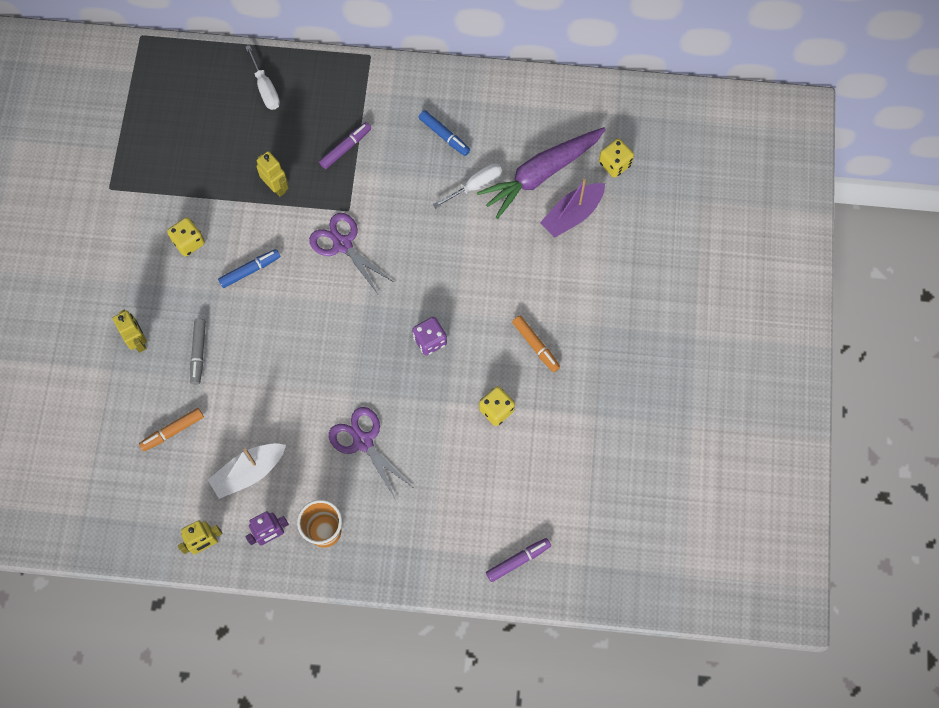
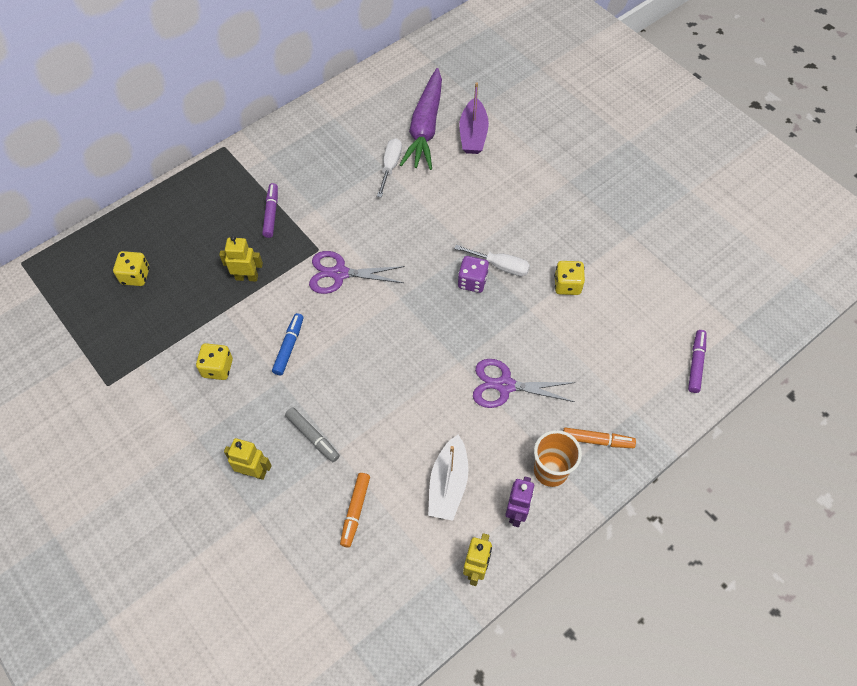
camera: 45 degrees left, 10 degrees down
white screwdriver [245,45,280,110] -> white screwdriver moved to [454,245,530,276]
blue marker [419,110,470,156] -> none
orange marker [512,316,560,372] -> orange marker moved to [563,427,636,448]
yellow dice [599,139,634,178] -> yellow dice moved to [113,251,150,286]

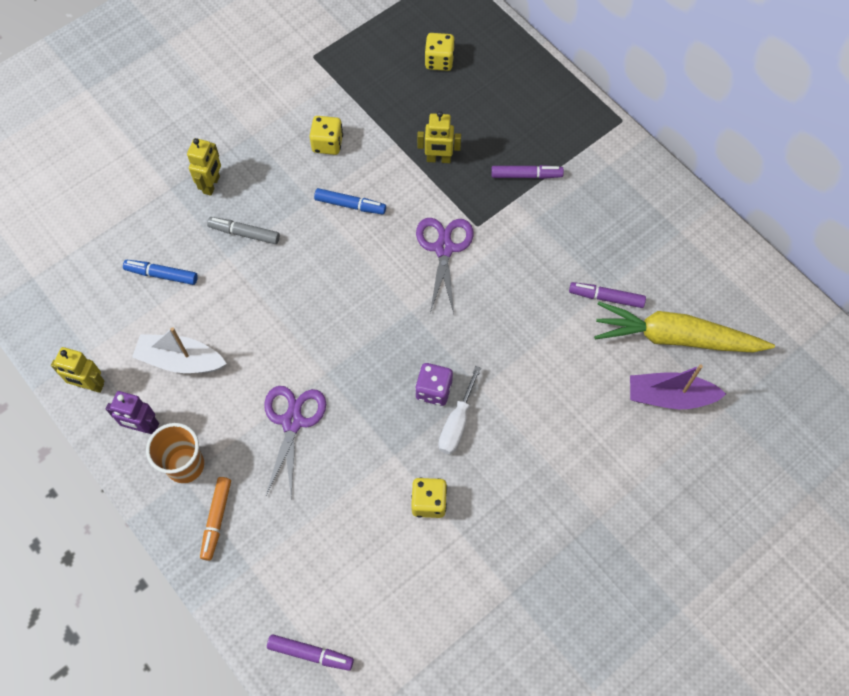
camera: 90 degrees right, 5 degrees up
yellow robot [219,236,263,282] -> yellow robot turned 90 degrees clockwise [417,111,461,163]
grey marker [285,407,340,462] -> grey marker turned 60 degrees clockwise [207,217,280,244]
orange marker [340,473,370,547] -> blue marker [123,260,198,285]
white screwdriver [377,138,402,197] -> purple marker [569,282,646,308]
purple carrot [400,68,442,170] -> yellow carrot [594,302,775,353]

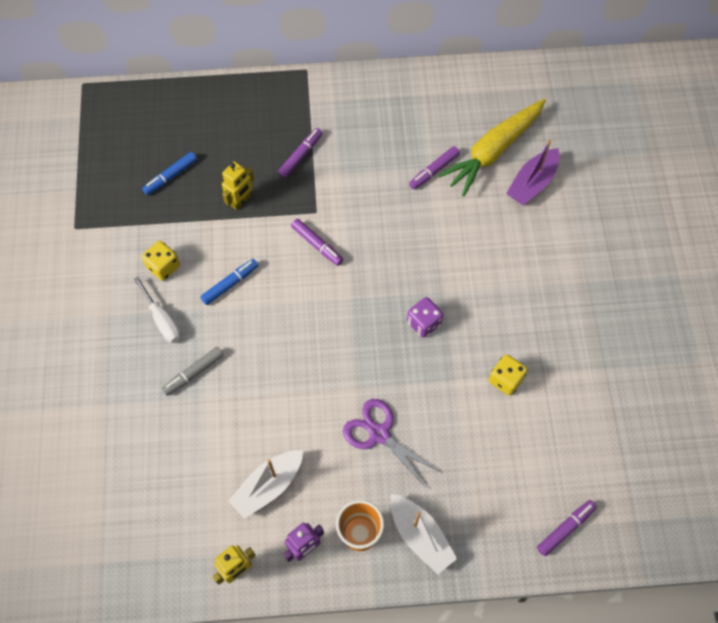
camera: 55 degrees left, 0 degrees up
blue marker [123,260,198,285] -> blue marker moved to [142,152,197,195]
yellow robot [187,138,221,196] -> none
orange marker [200,477,231,561] -> white boat [390,494,457,574]
purple scissors [416,218,474,313] -> purple marker [291,219,343,266]
yellow dice [425,33,455,71] -> none
white screwdriver [438,366,481,454] -> white screwdriver moved to [134,276,181,343]

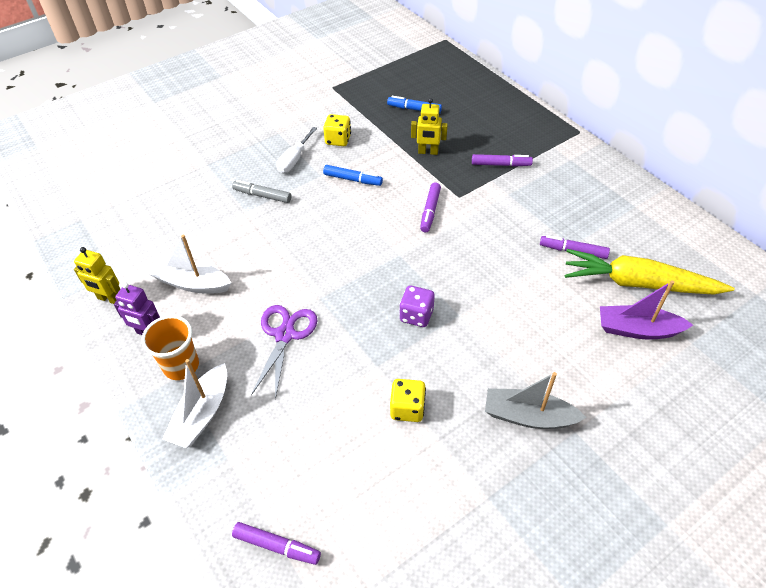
camera: 60 degrees right, 15 degrees down
none -> grey boat [485,372,587,429]

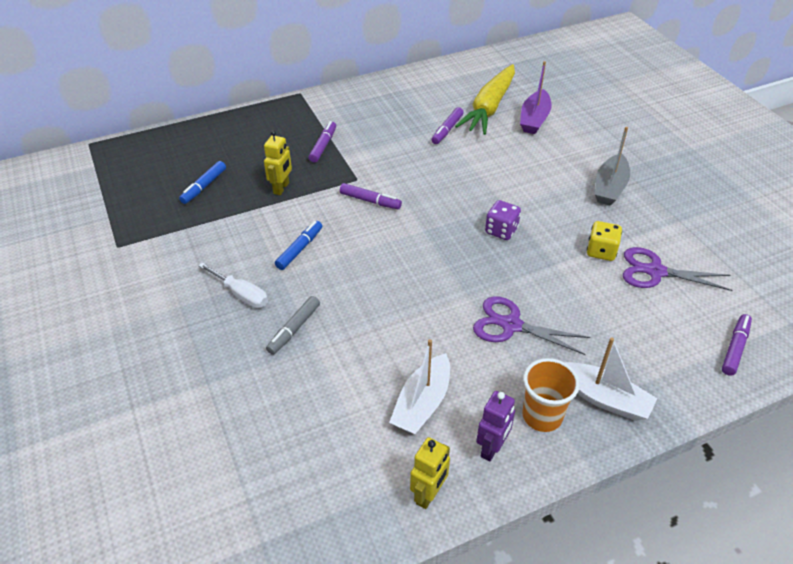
camera: 80 degrees left, 5 degrees down
yellow dice [323,114,351,146] -> none
none -> purple scissors [623,247,732,291]

